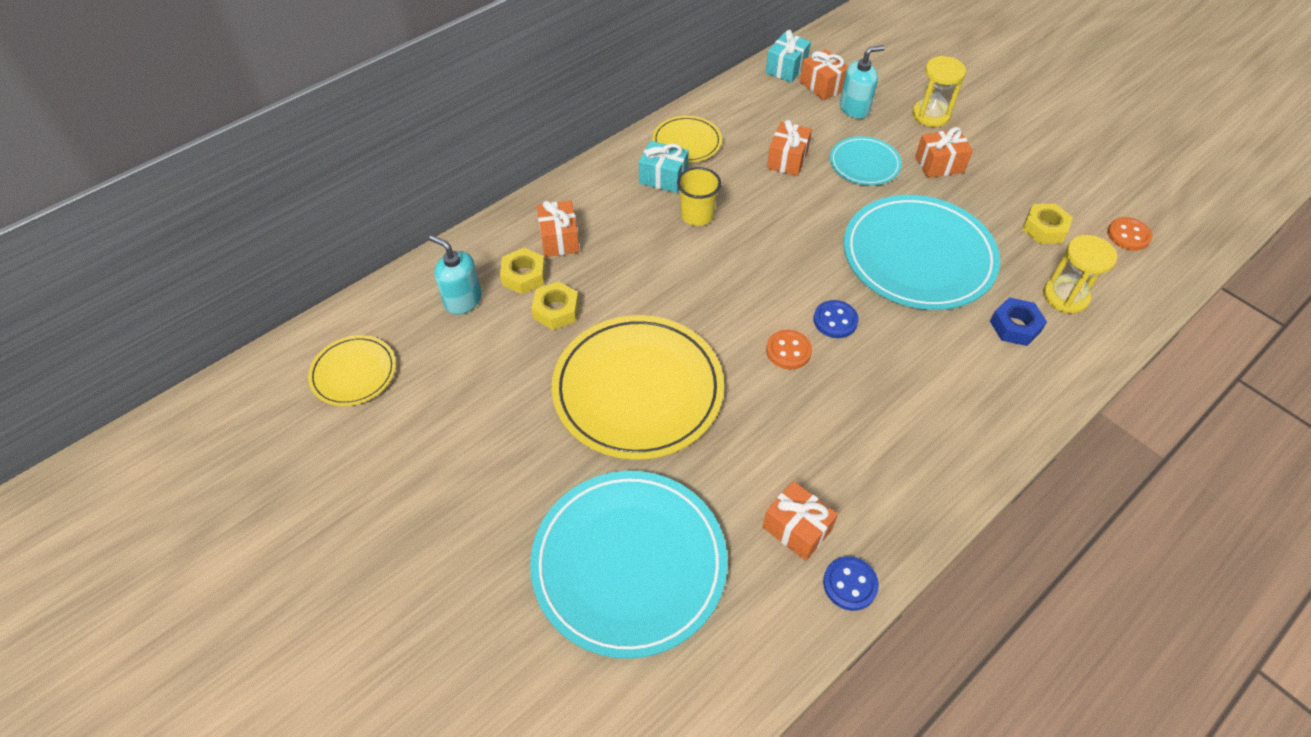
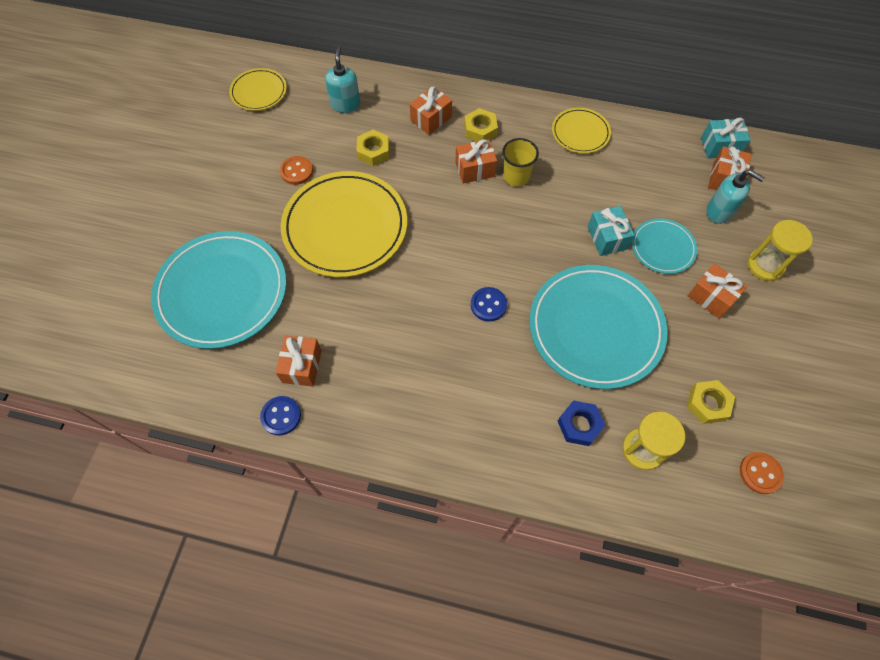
camera: 55 degrees right, 10 degrees up
yellow nut [500,248,545,294] -> yellow nut moved to [464,108,498,142]
turquoise gift [639,141,689,193] -> turquoise gift moved to [588,206,635,256]
orange button [766,330,812,370] -> orange button moved to [280,156,313,185]
orange gift [767,120,812,176] -> orange gift moved to [455,139,497,184]

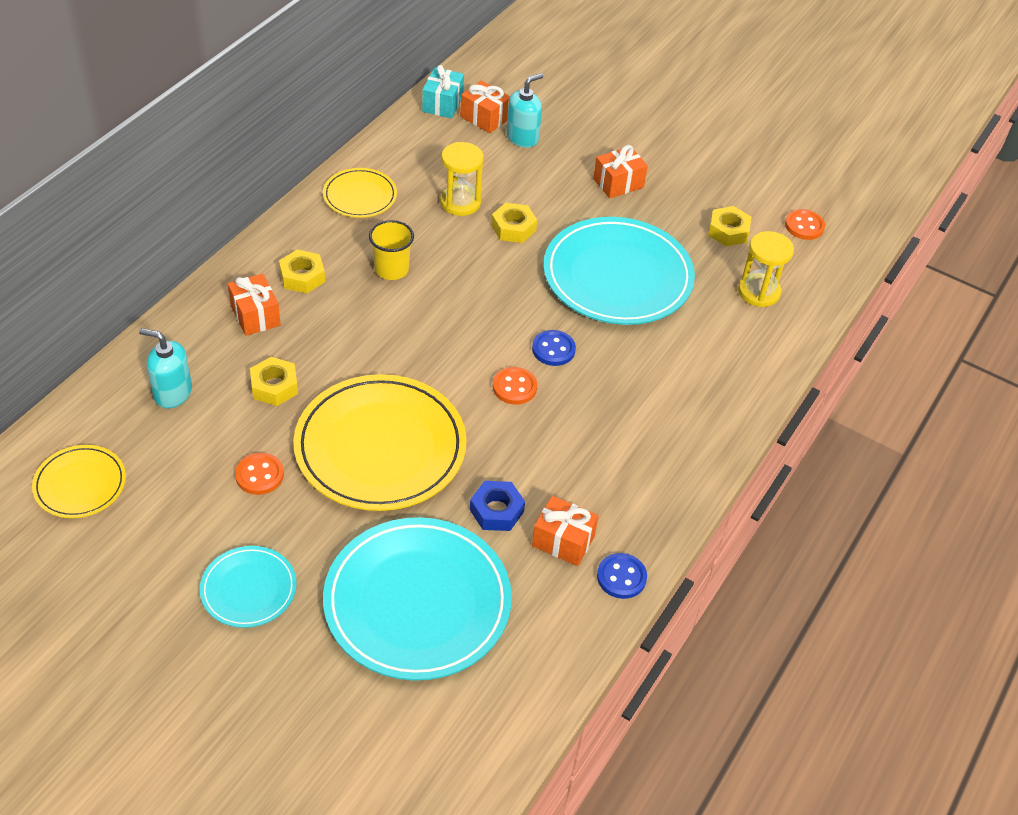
camera: 75 degrees left, 15 degrees down
orange gift [455,139,497,184] -> none
blue nut [557,400,605,446] -> blue nut moved to [470,481,525,531]
turquoise gift [588,206,635,256] -> yellow nut [491,203,537,243]
turquoise plate [632,218,697,274] -> turquoise plate moved to [200,546,296,628]
yellow hourglass [747,220,813,281] -> yellow hourglass moved to [440,142,484,216]
none -> orange button [493,367,537,405]

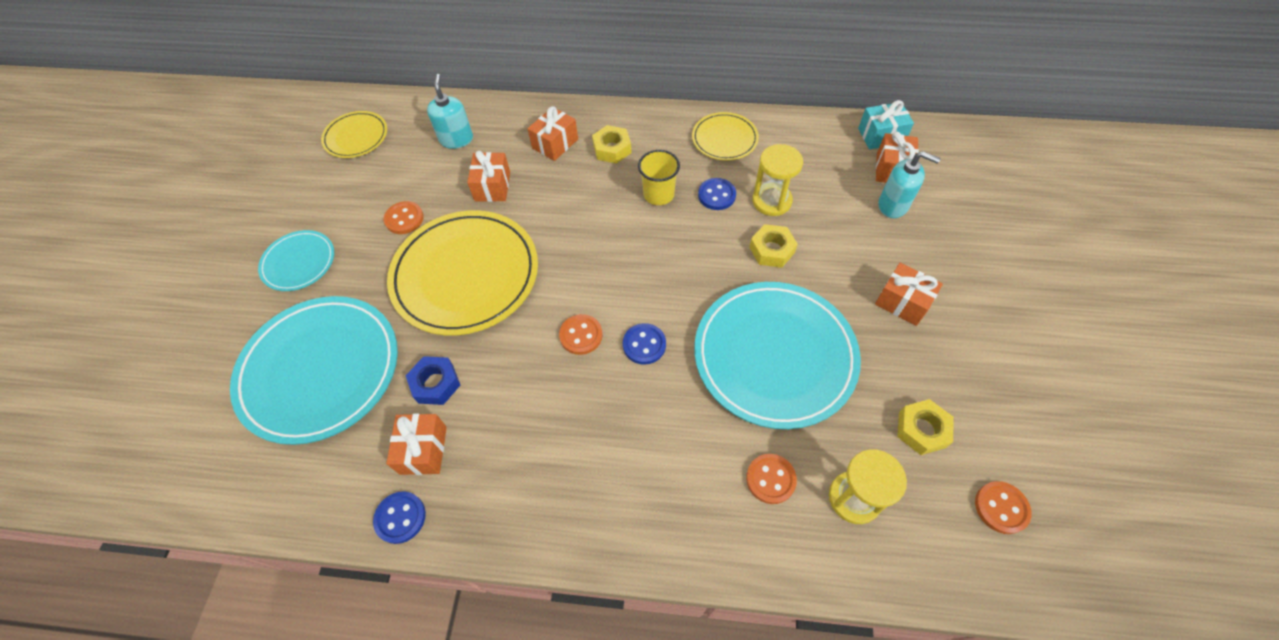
camera: 70 degrees right, 10 degrees up
yellow nut [250,357,298,406] -> orange gift [467,151,510,202]
none -> blue button [698,178,736,210]
none -> orange button [746,454,797,504]

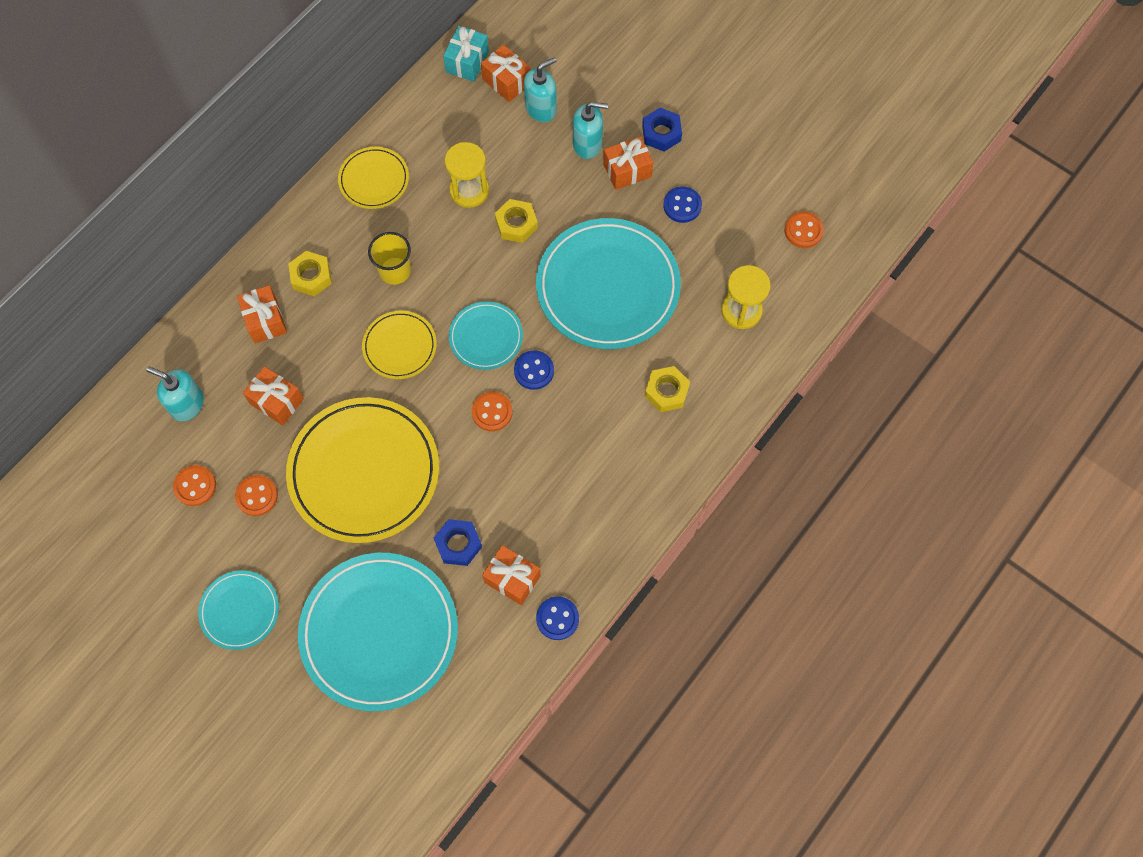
camera: 60 degrees left, 10 degrees up
yellow plate [321,111,387,158] -> yellow plate moved to [362,311,437,379]
blue button [698,178,736,210] -> blue button moved to [663,187,702,223]
orange button [746,454,797,504] -> orange button moved to [173,465,216,506]
yellow nut [897,399,954,455] -> yellow nut moved to [645,366,690,412]
none -> turquoise plate [449,301,523,370]
none -> turquoise soap dispenser [573,102,608,159]
none -> blue nut [642,108,682,152]

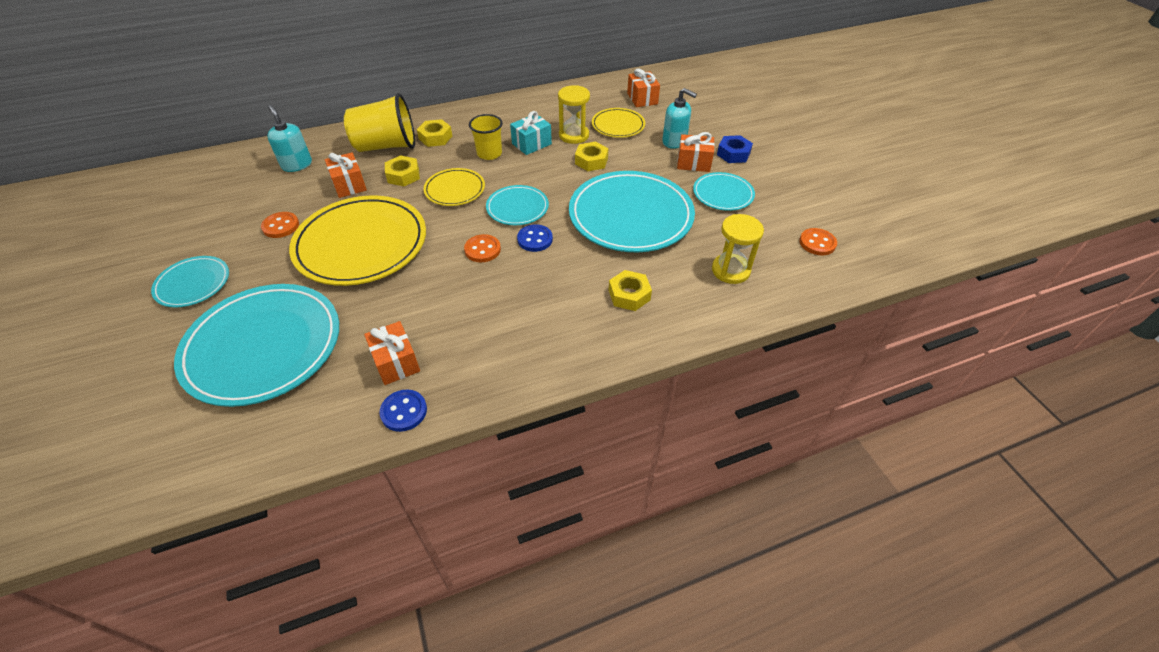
camera: 30 degrees right, 20 degrees down
orange button [173,465,216,506] -> none
orange gift [237,285,287,344] -> yellow cup [344,93,415,152]
yellow plate [338,147,409,209] -> yellow plate moved to [592,108,645,138]
blue nut [434,519,482,566] -> none
turquoise gift [443,26,489,82] -> turquoise gift moved to [510,111,552,155]
turquoise soap dispenser [524,57,557,122] -> none
blue button [663,187,702,223] -> turquoise plate [693,172,755,211]
none -> yellow nut [385,155,420,186]

